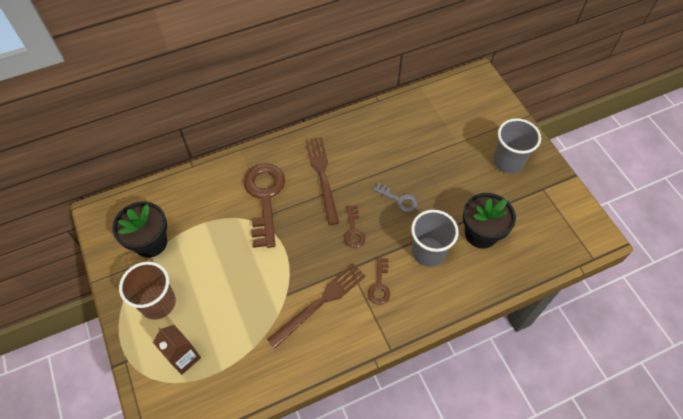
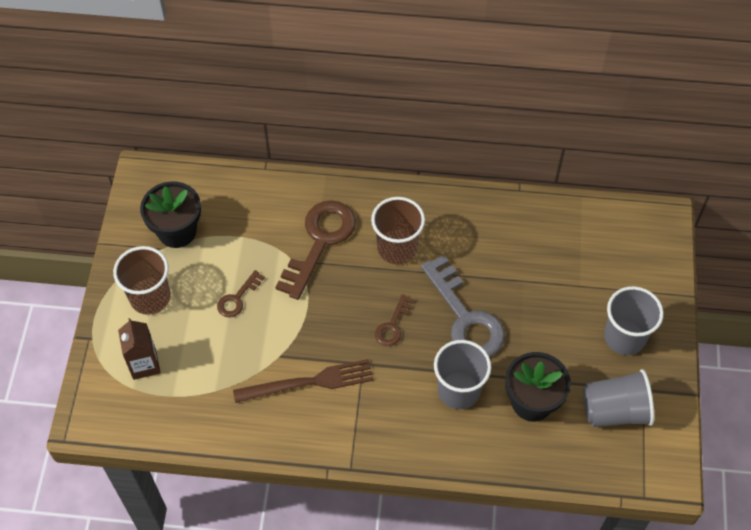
camera: 30 degrees right, 0 degrees up
brown fork [305,137,339,225] -> brown cup [371,197,425,265]
brown key [368,257,390,305] -> brown key moved to [217,270,265,317]
grey key [374,183,418,212] -> grey key [421,255,505,357], size x2.04
none -> grey cup [583,369,654,427]

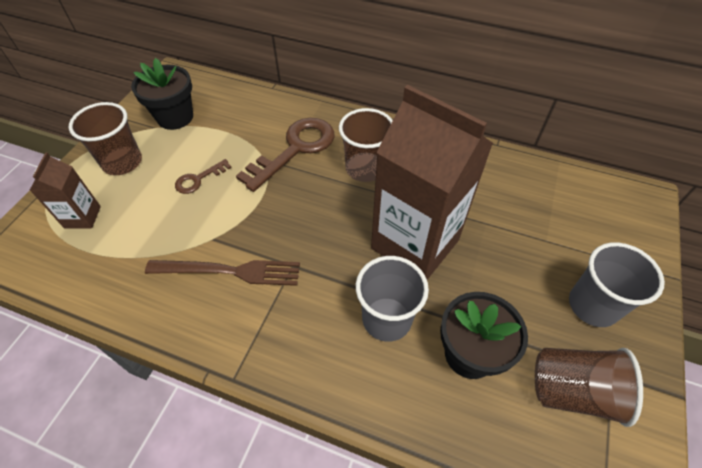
camera: 15 degrees right, 5 degrees down
brown key [375,294,414,346] -> none
grey key [421,255,505,357] -> brown carton [371,85,493,280]
grey cup [583,369,654,427] -> brown cup [535,348,643,427]

